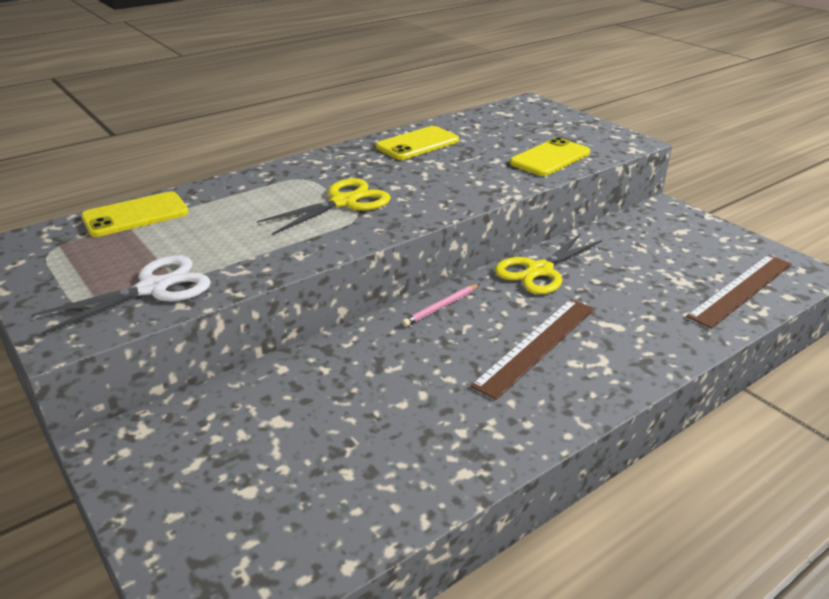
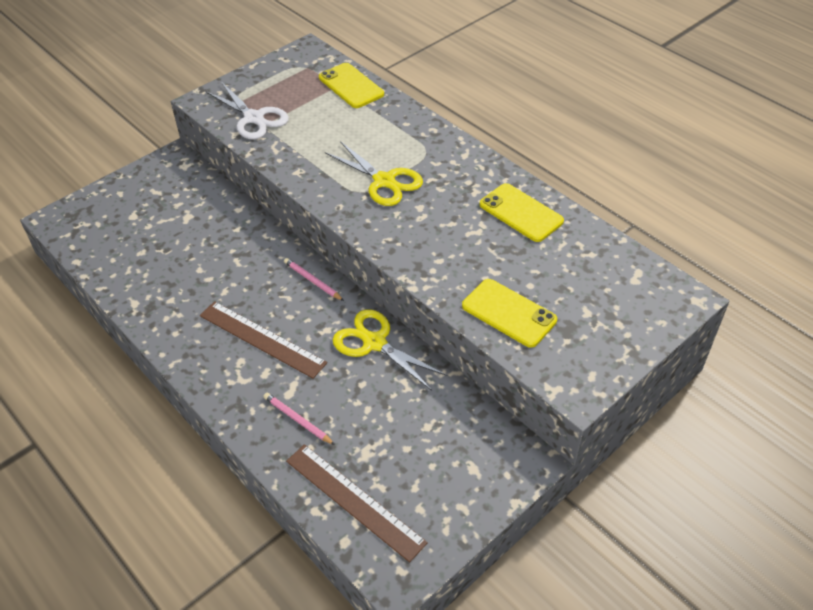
camera: 85 degrees right, 15 degrees up
none -> pink pencil [263,393,335,445]

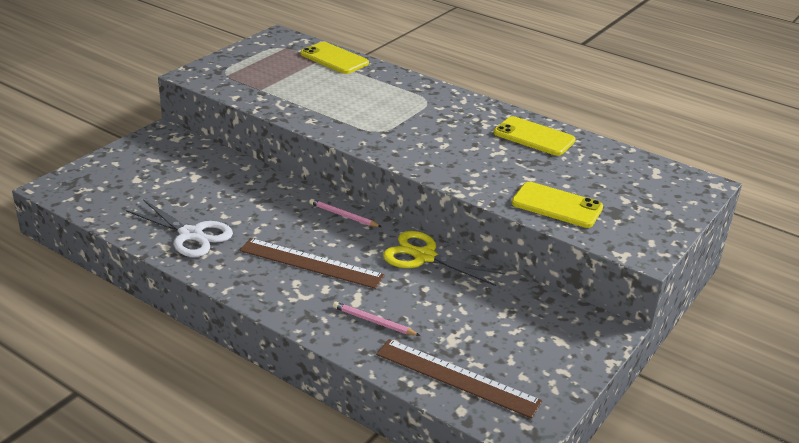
camera: 15 degrees left, 15 degrees down
white scissors [205,83,289,140] -> white scissors moved to [126,199,233,257]
yellow scissors [325,141,423,206] -> none

